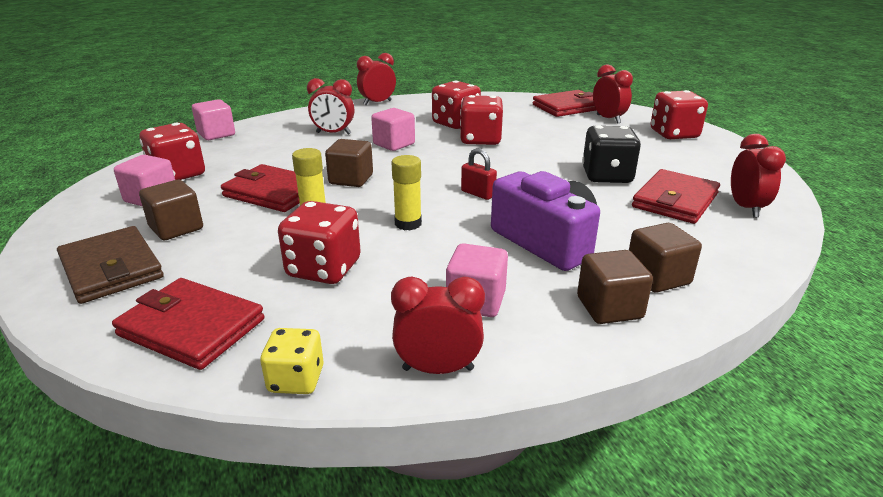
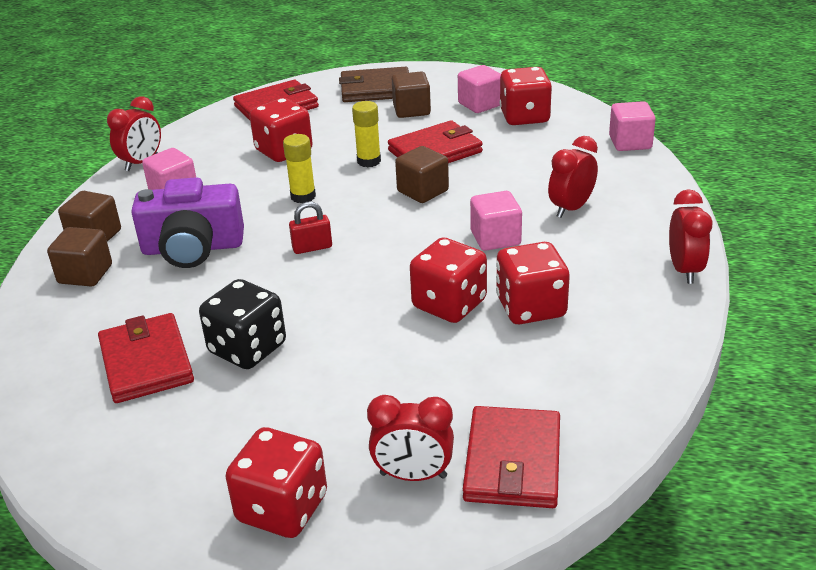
camera: 125 degrees right, 5 degrees up
yellow dice [260,328,324,394] -> none
red clock [731,134,786,218] -> none

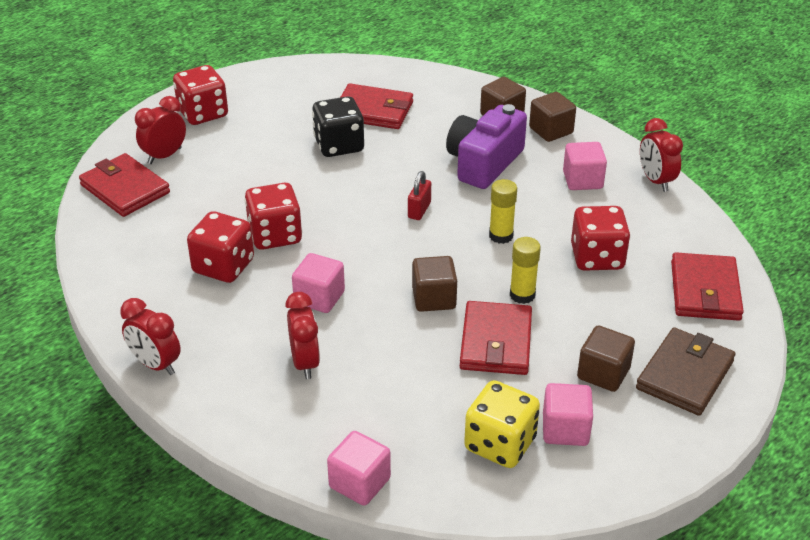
camera: 125 degrees right, 5 degrees up
red dice [499,67,552,125] -> yellow dice [464,380,540,468]

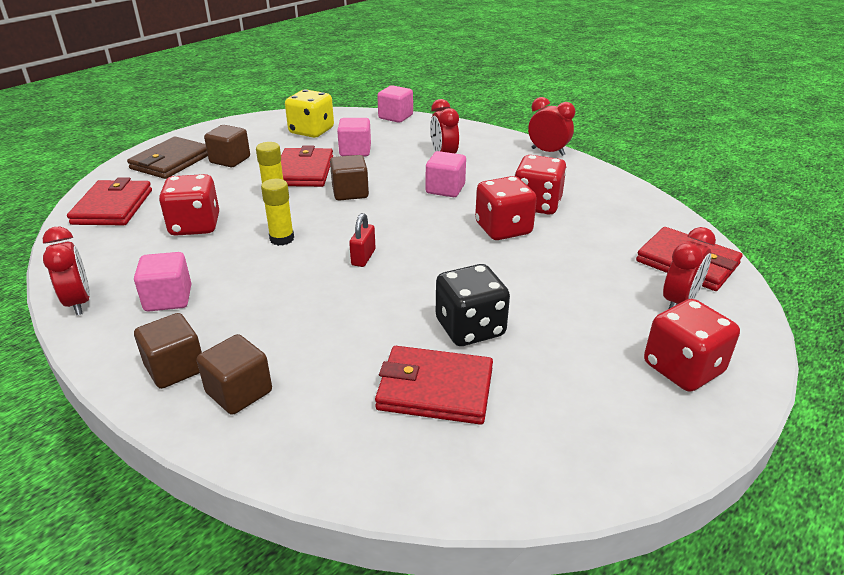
camera: 175 degrees right, 5 degrees down
purple camera [446,104,527,189] -> none
pink cube [543,383,593,446] -> pink cube moved to [337,118,371,156]

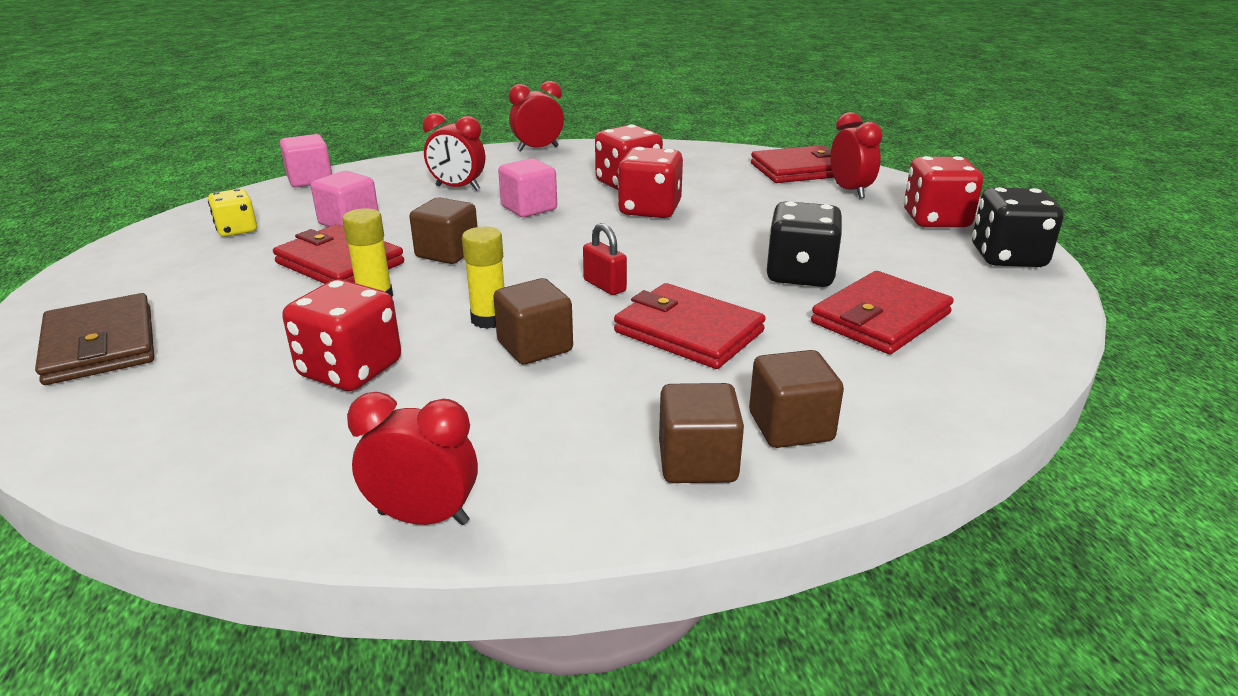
camera: 55 degrees left, 5 degrees down
red wallet [67,177,152,225] -> red wallet moved to [614,283,766,369]
pink cube [134,252,191,312] -> none
brown cube [204,125,250,167] -> brown cube moved to [493,278,573,365]
yellow dice [285,89,334,138] -> yellow dice [208,189,257,237], size x0.62
none -> black dice [972,187,1064,267]

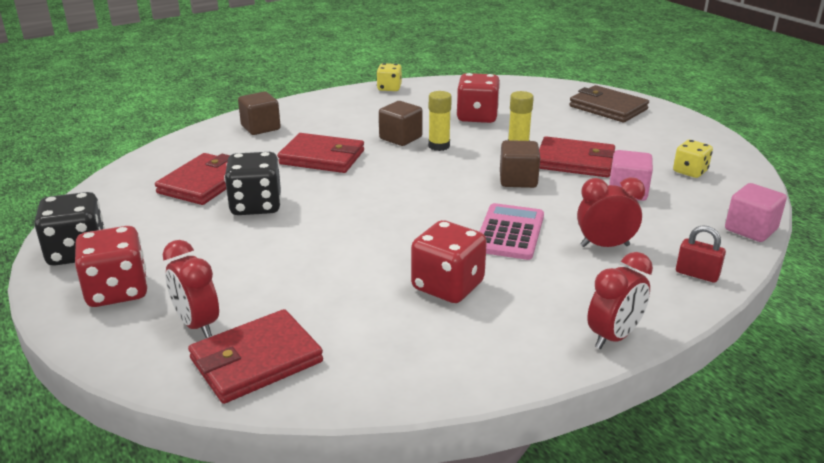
camera: 160 degrees right, 0 degrees up
red clock [347,392,478,525] -> yellow dice [377,63,402,91]
pink cube [498,158,557,217] -> pink calculator [479,203,544,260]
red padlock [583,223,627,295] -> red padlock moved to [676,225,726,283]
red dice [618,147,683,218] -> none
brown cube [659,383,744,483] -> none

